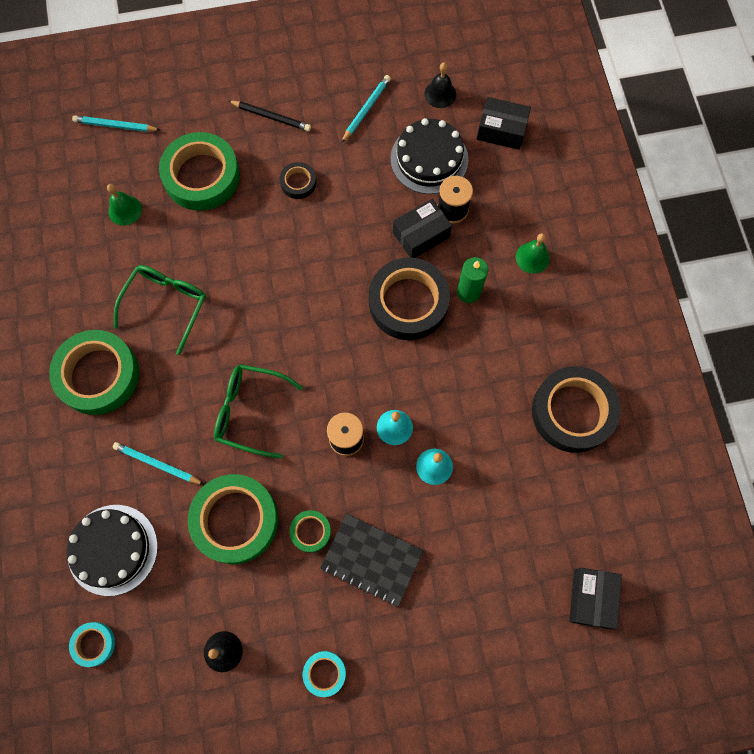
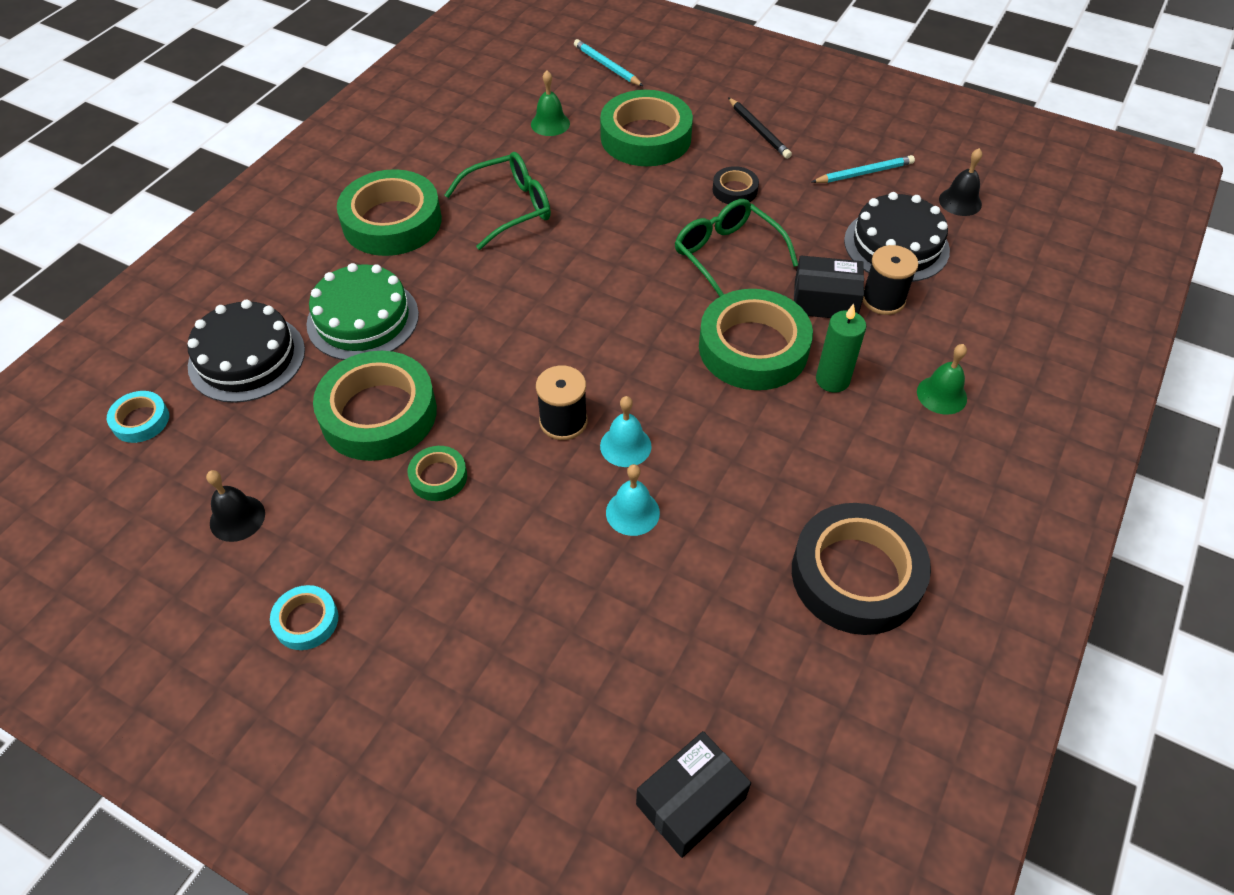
camera: 40 degrees right, 20 degrees down
turquoise pencil [112,442,205,485] -> green cake [306,263,419,360]
green glasses [214,364,303,459] -> green glasses moved to [675,199,798,297]
black notebook [320,513,424,607] -> none
black tape [369,258,450,340] -> green tape [699,289,813,390]
black box [477,97,531,150] -> none

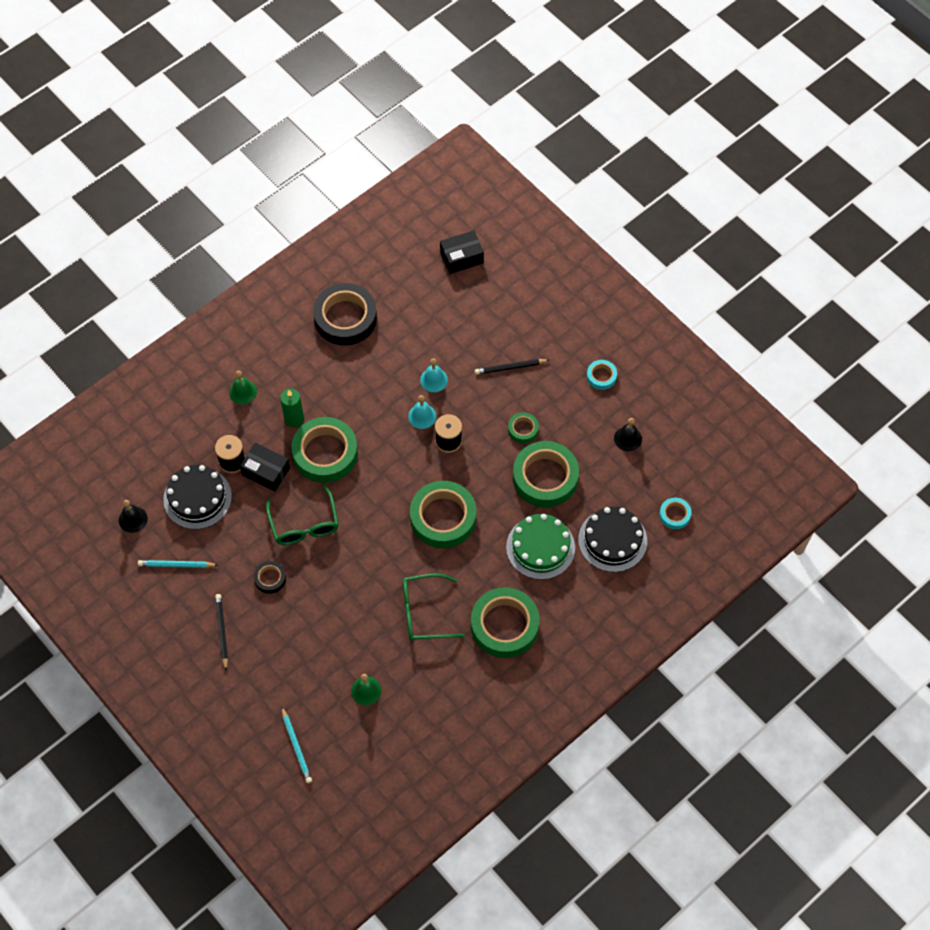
camera: 160 degrees left, 10 degrees up
green tape [600,90,693,166] -> green tape moved to [410,481,476,548]
none -> black pencil [475,359,549,375]

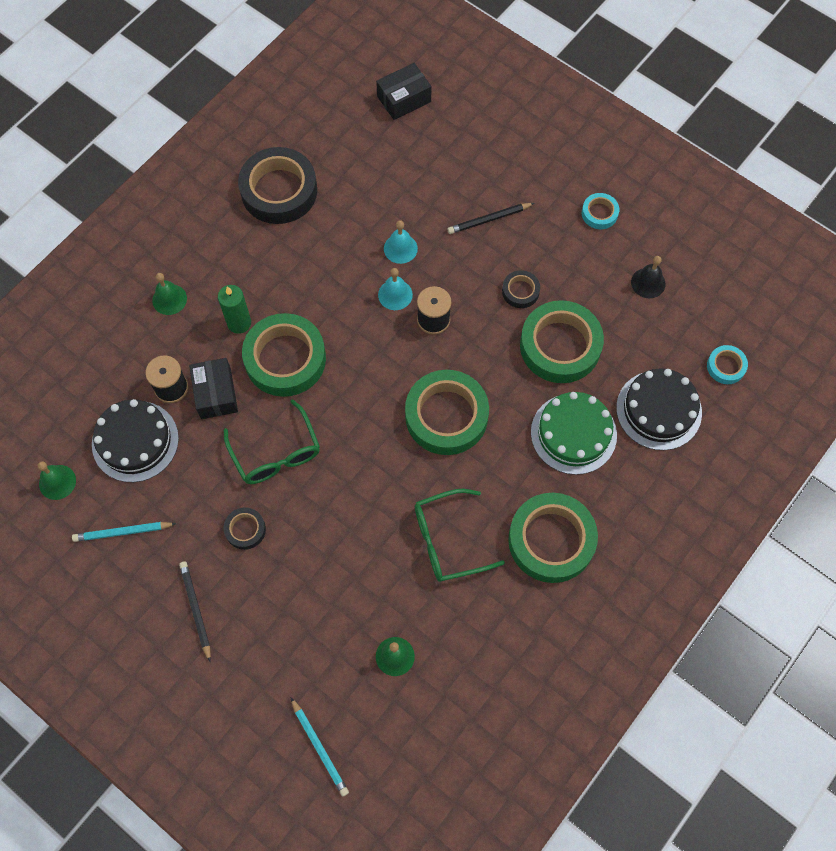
camera: 10 degrees left, 5 degrees up
black bell [119,500,148,533] -> green bell [38,462,76,500]
black box [240,443,290,491] -> black box turned 60 degrees clockwise [189,358,238,419]
green tape [508,412,539,443] -> black tape [502,270,540,308]

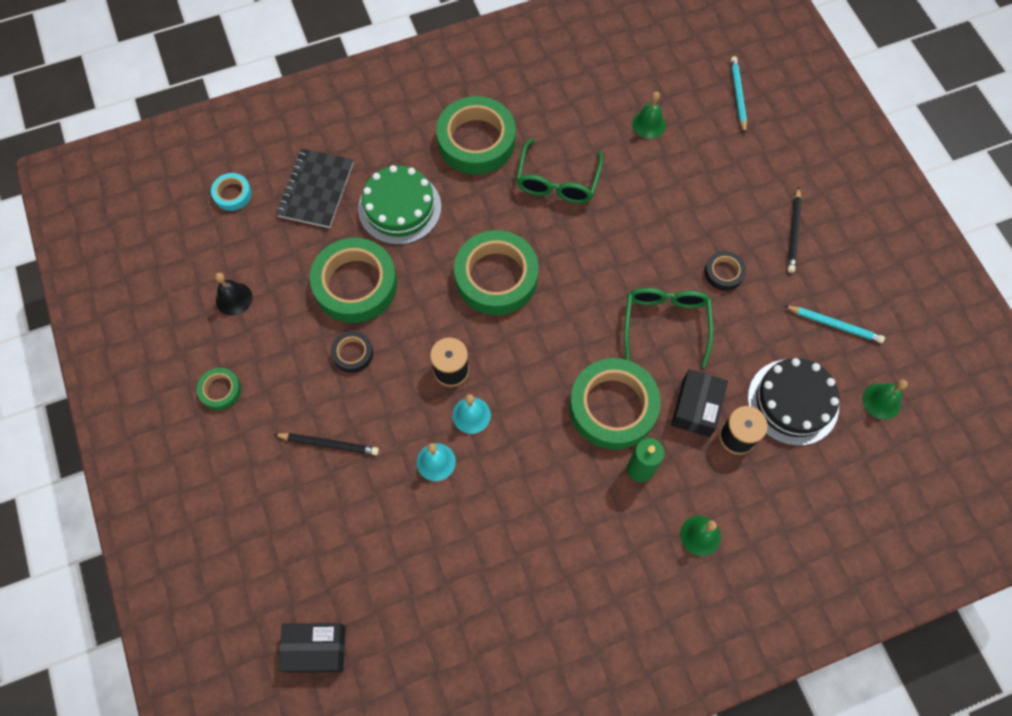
camera: 150 degrees left, 0 degrees up
black tape [238,147,317,224] -> none
green glasses [415,489,505,582] -> green glasses turned 90 degrees clockwise [516,138,603,203]
turquoise tape [582,193,619,229] -> green tape [197,368,241,410]
black cake [616,368,702,450] -> black notebook [276,149,353,228]

